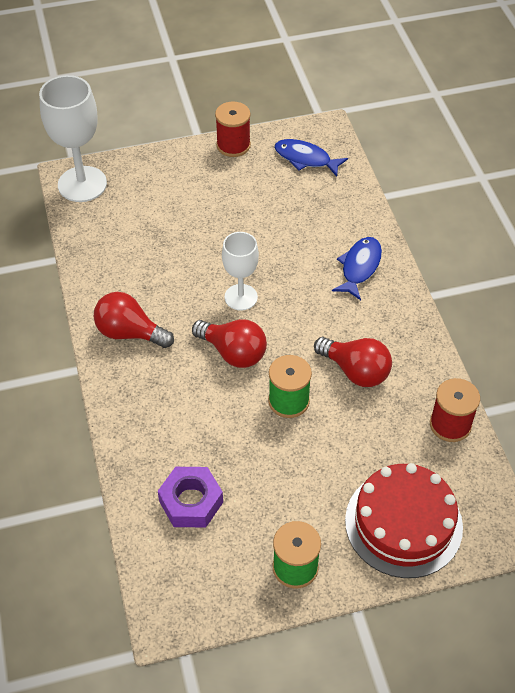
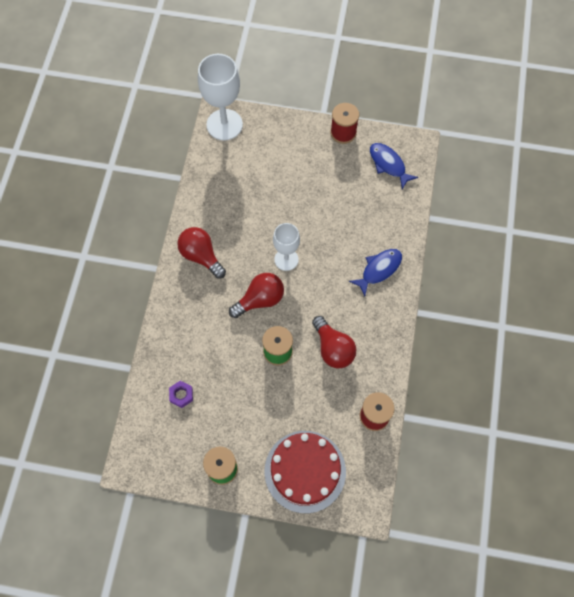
camera: 25 degrees right, 15 degrees up
purple nut [158,467,223,528] -> purple nut [169,381,193,408], size x0.59
red light bulb [192,319,267,368] -> red light bulb turned 90 degrees counterclockwise [229,273,284,318]

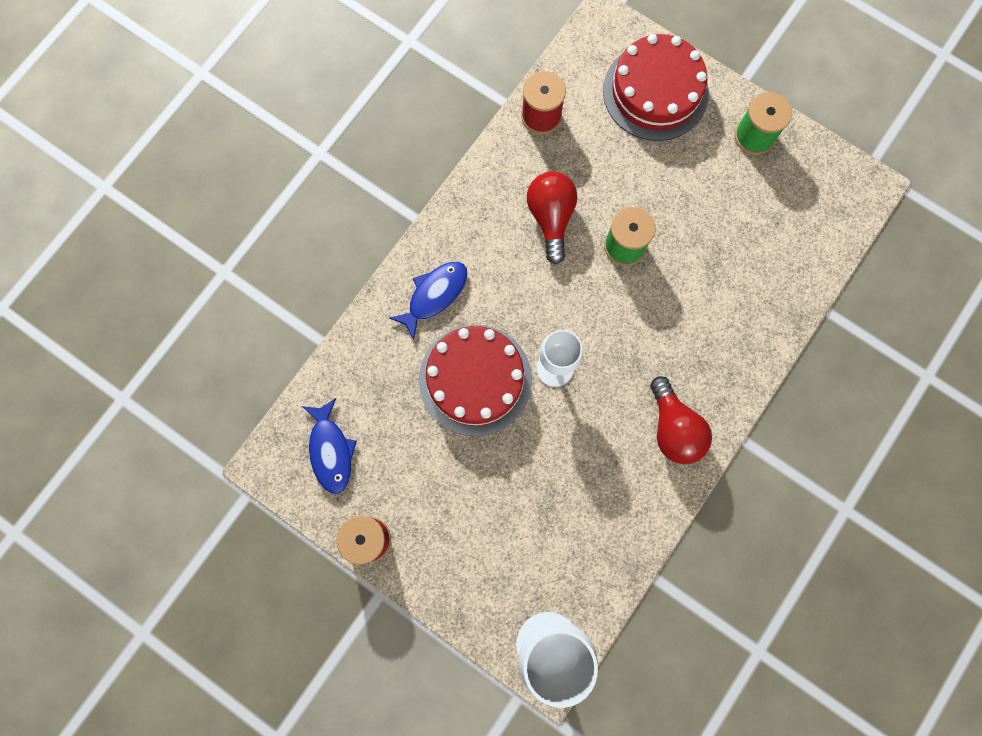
camera: 155 degrees left, 10 degrees up
purple nut [169,381,193,408] -> none
red light bulb [229,273,284,318] -> none
blue fish [349,249,402,296] -> blue fish turned 150 degrees clockwise [389,261,467,340]
none -> red cake [419,325,532,436]

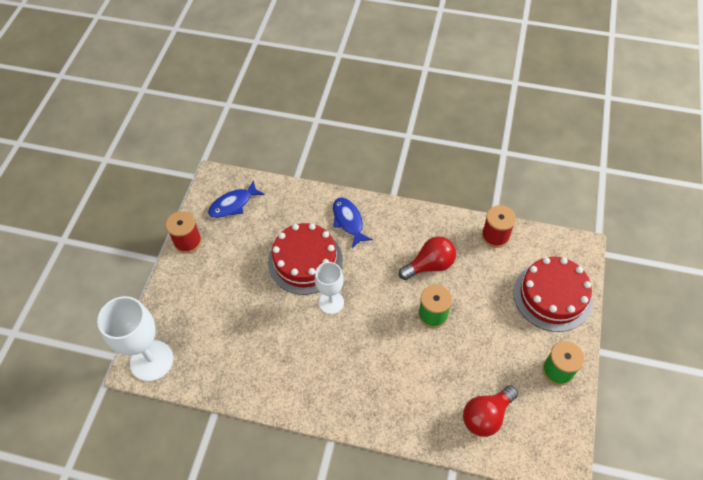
camera: 70 degrees right, 20 degrees down
blue fish [389,261,467,340] -> blue fish turned 135 degrees counterclockwise [333,198,373,248]
red light bulb [650,376,712,464] -> red light bulb moved to [463,385,518,437]

